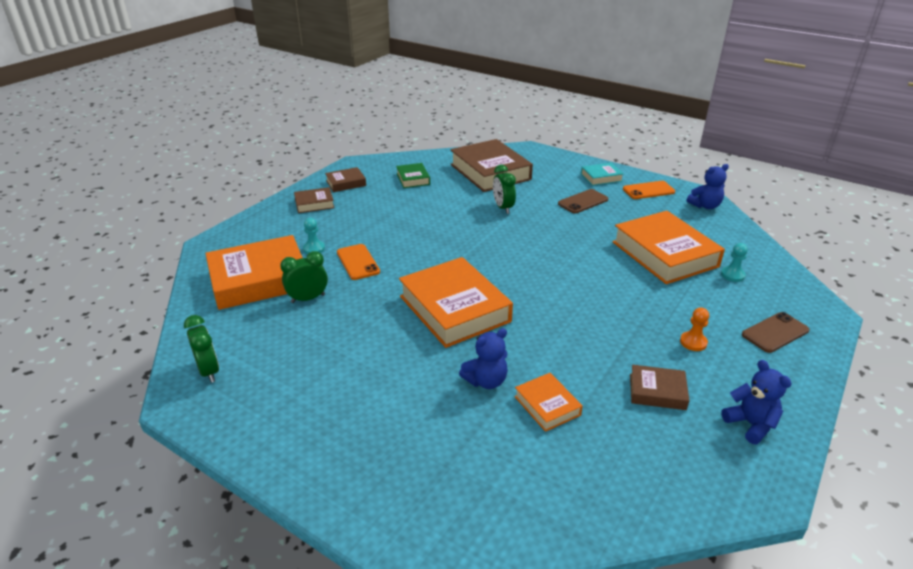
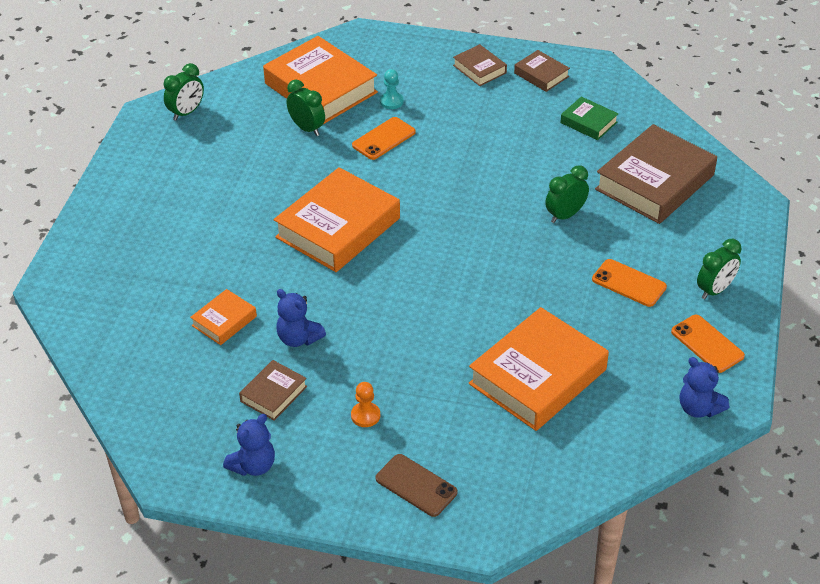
camera: 70 degrees right, 10 degrees up
green book [396,163,430,188] -> green book turned 75 degrees clockwise [560,96,618,140]
blue teddy bear [459,328,508,389] -> blue teddy bear moved to [276,289,326,347]
brown phone [558,189,608,214] -> orange phone [592,259,667,307]
turquoise book [581,163,624,186] -> green clock [697,239,742,300]
brown book [630,365,690,410] -> brown book turned 45 degrees clockwise [239,360,307,421]
turquoise pawn [721,243,748,282] -> none

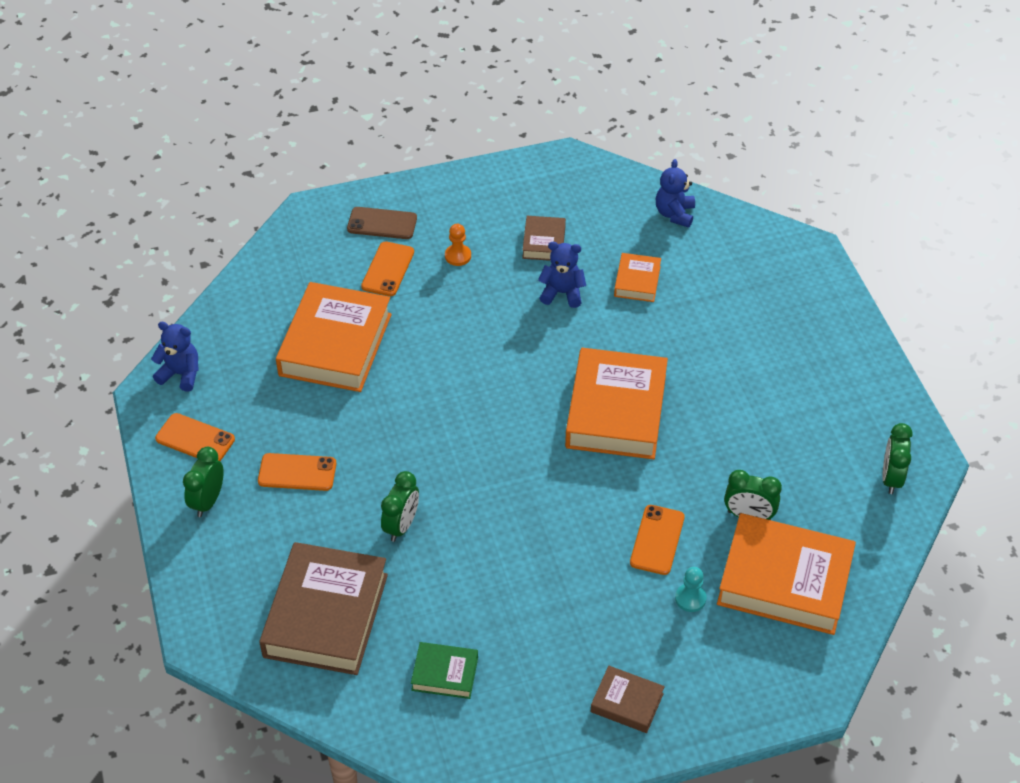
camera: 150 degrees right, 5 degrees up
blue teddy bear [223,414,275,476] -> blue teddy bear moved to [656,159,695,228]
brown book [514,50,570,92] -> none
none -> orange phone [361,241,414,296]

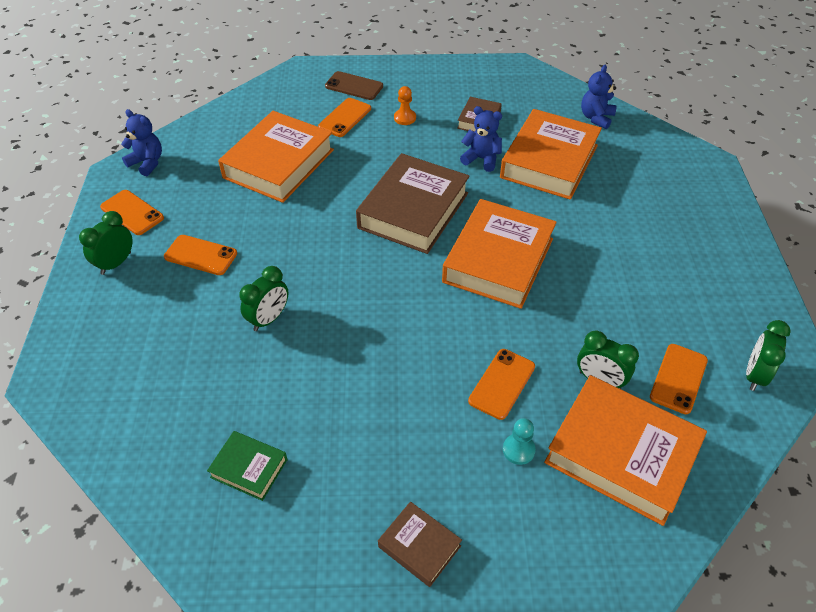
camera: 15 degrees right, 0 degrees up
brown book [259,542,388,675] -> brown book moved to [356,153,470,254]
orange book [614,253,661,302] -> orange book [500,109,602,200], size x2.07
none -> orange phone [650,344,708,414]

